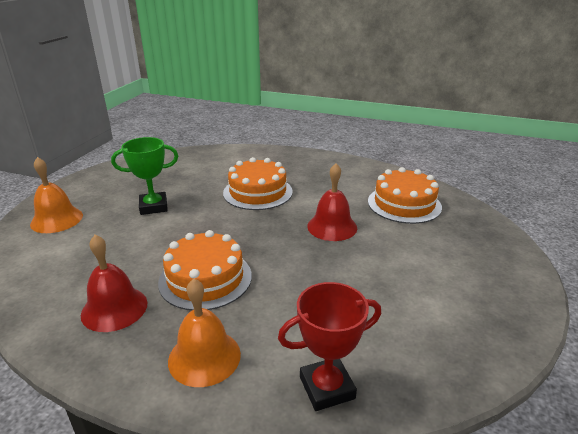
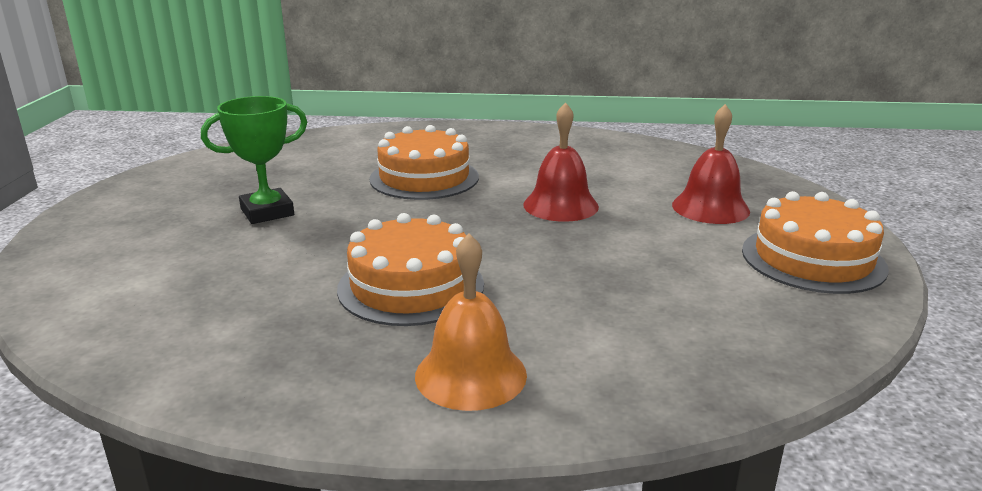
camera: 15 degrees left, 5 degrees down
orange bell [30,157,83,233] -> none
red bell [81,235,147,332] -> red bell moved to [672,104,750,224]
red trophy [278,282,381,411] -> none
orange cake [368,167,442,224] -> orange cake moved to [742,191,889,294]

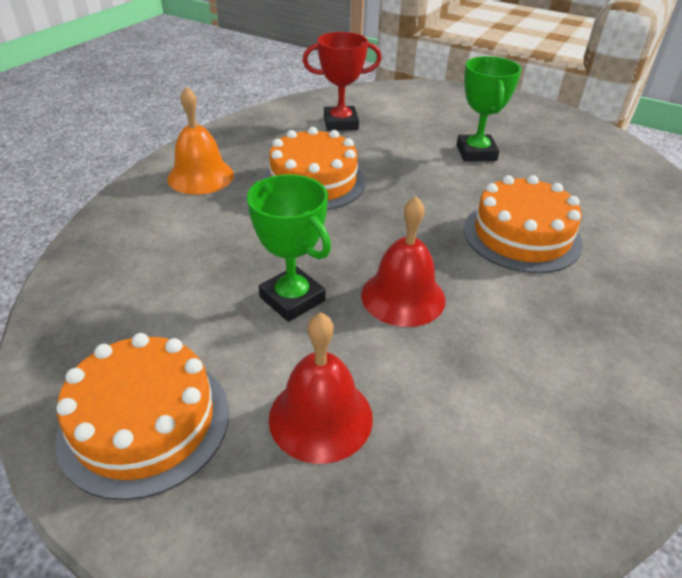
camera: 115 degrees right, 15 degrees up
none -> green trophy [247,174,331,322]
none -> red trophy [303,32,382,131]

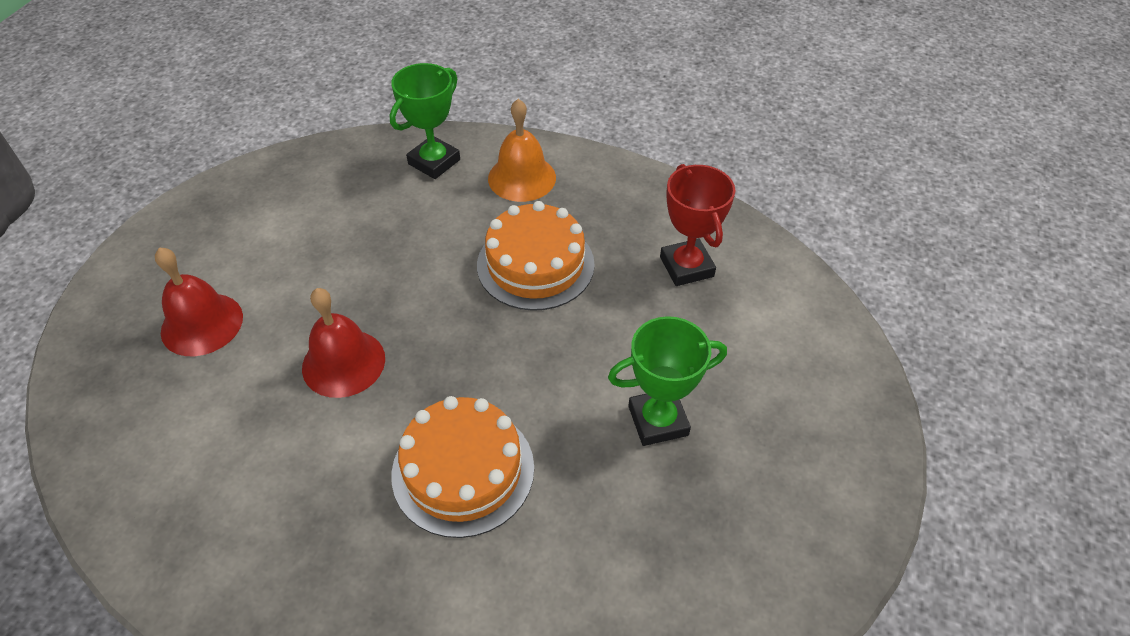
camera: 80 degrees right, 10 degrees up
orange cake [55,333,229,500] -> none
green trophy [247,174,331,322] -> green trophy moved to [390,63,460,179]

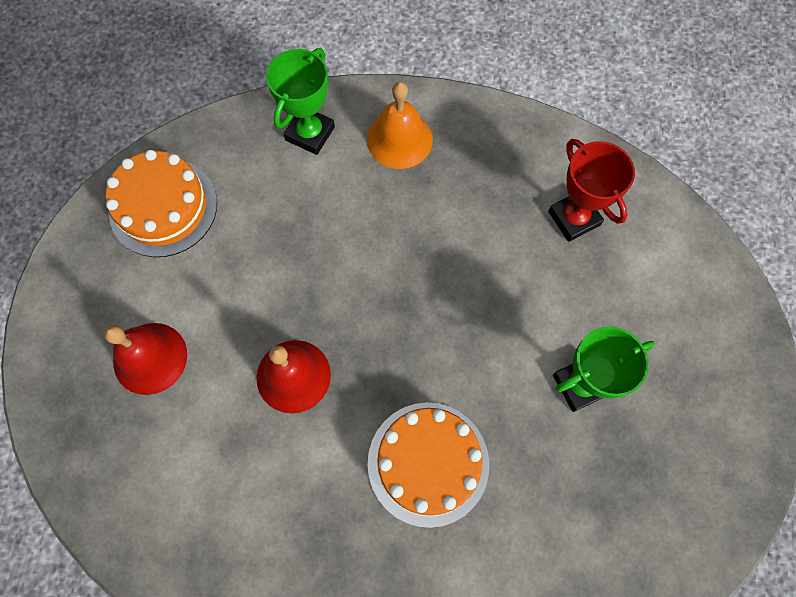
camera: 10 degrees left, 20 degrees up
orange cake [477,201,595,311] -> orange cake moved to [106,150,217,257]

